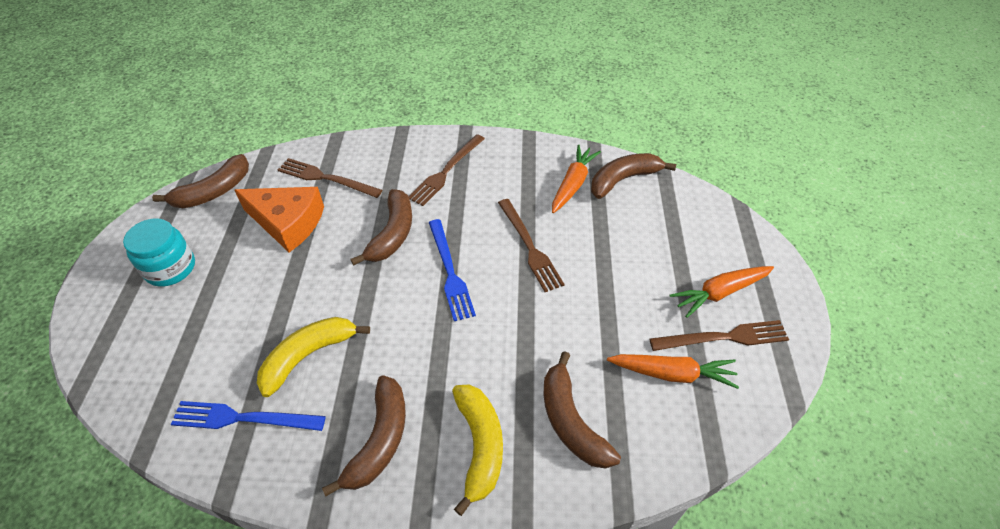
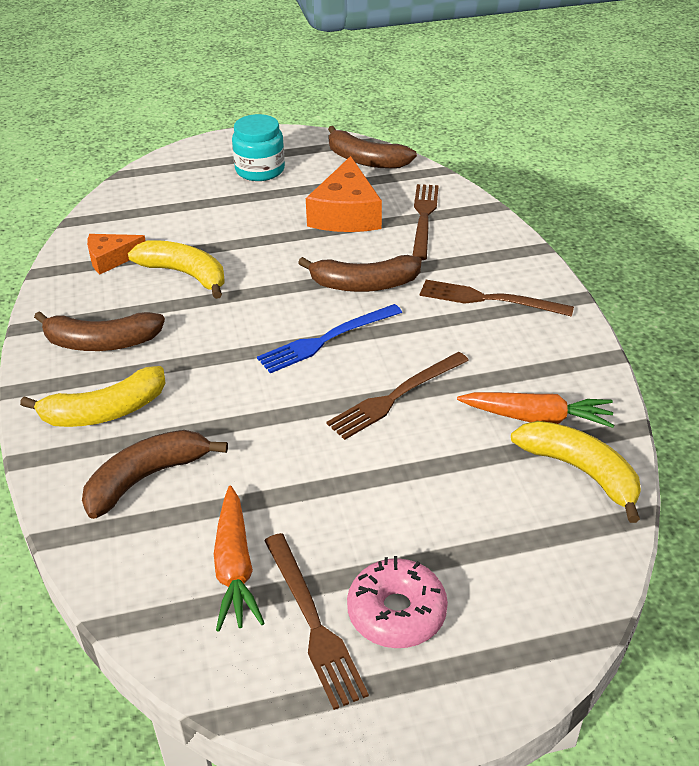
camera: 75 degrees right, 10 degrees down
blue fork [171,401,326,431] -> orange cheese [87,234,146,274]
brown banana [591,153,676,199] -> yellow banana [511,421,641,523]
orange carrot [670,266,774,318] -> pink donut [347,556,448,648]

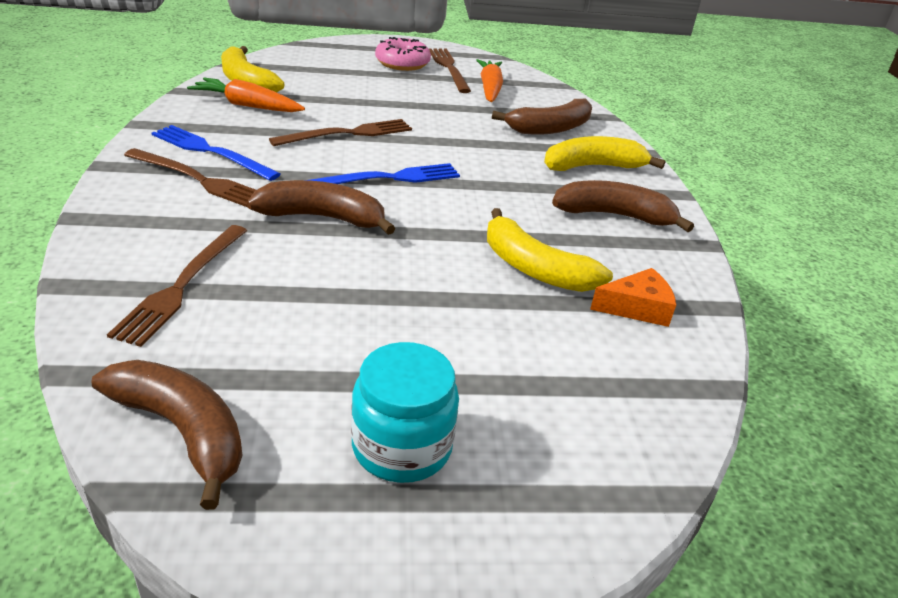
camera: 175 degrees left, 5 degrees down
orange cheese [306,156,382,232] -> none
none -> blue fork [152,125,281,181]

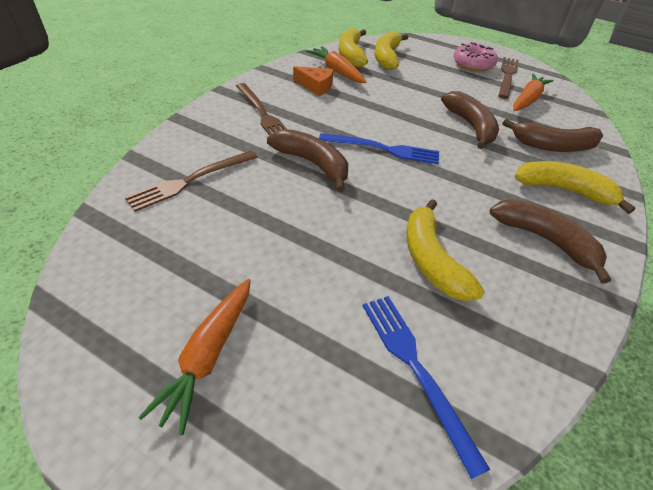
camera: 35 degrees right, 10 degrees up
brown banana [91,360,243,510] -> brown banana moved to [441,91,499,149]
blue fork [152,125,281,181] -> blue fork moved to [363,296,490,479]
brown fork [269,119,412,146] -> none
turquoise jar [351,342,459,483] -> orange carrot [138,279,251,435]
orange cheese [590,268,676,327] -> orange cheese moved to [293,66,333,96]
none -> yellow banana [375,31,409,70]

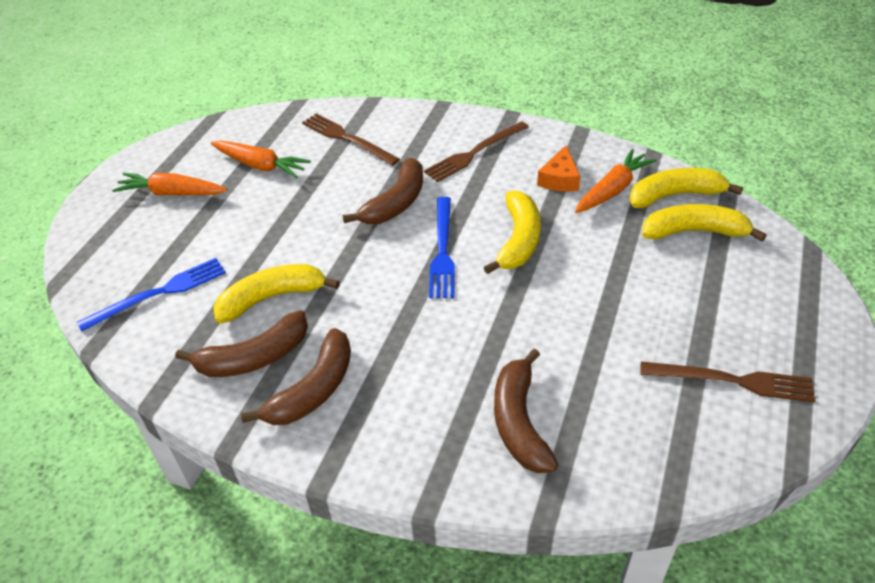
camera: 85 degrees right, 0 degrees up
brown banana [441,91,499,149] -> brown banana moved to [175,311,308,377]
pink donut [453,42,498,72] -> none
orange carrot [513,74,554,111] -> orange carrot moved to [211,141,311,178]
yellow banana [515,161,636,214] -> yellow banana moved to [484,190,541,274]

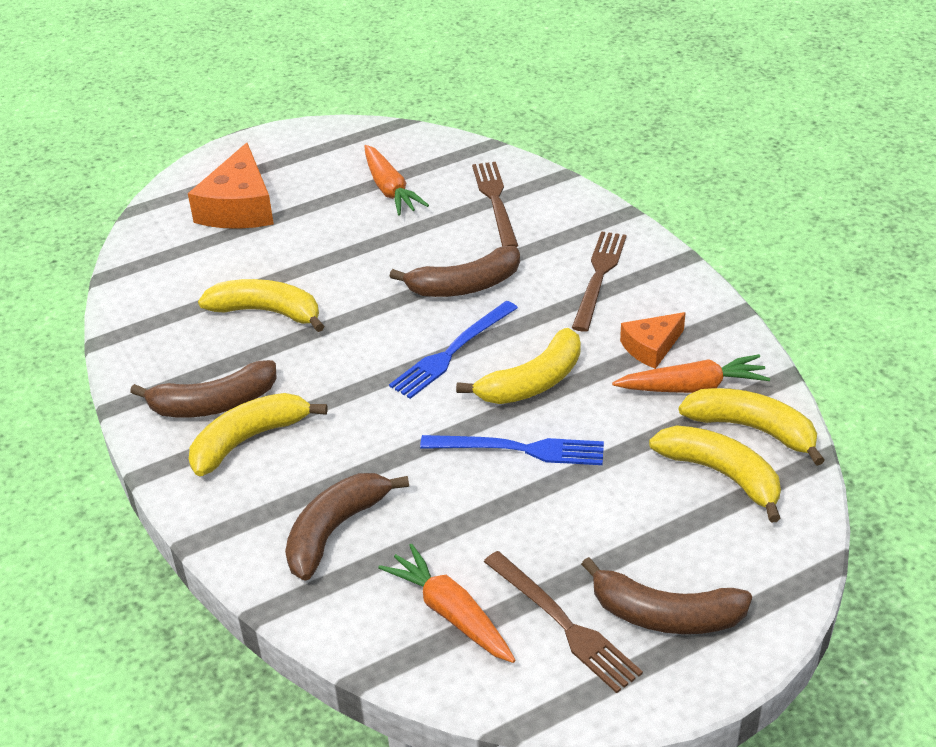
camera: 40 degrees right, 5 degrees down
blue fork [77,258,226,332] -> blue fork moved to [420,435,604,465]
orange carrot [112,173,227,195] -> orange carrot moved to [378,544,516,663]
brown banana [175,311,308,377] -> brown banana moved to [581,557,752,634]
brown fork [424,121,529,182] -> brown fork turned 105 degrees clockwise [572,231,627,332]
none -> orange cheese [188,143,274,229]
none -> yellow banana [189,393,328,476]

